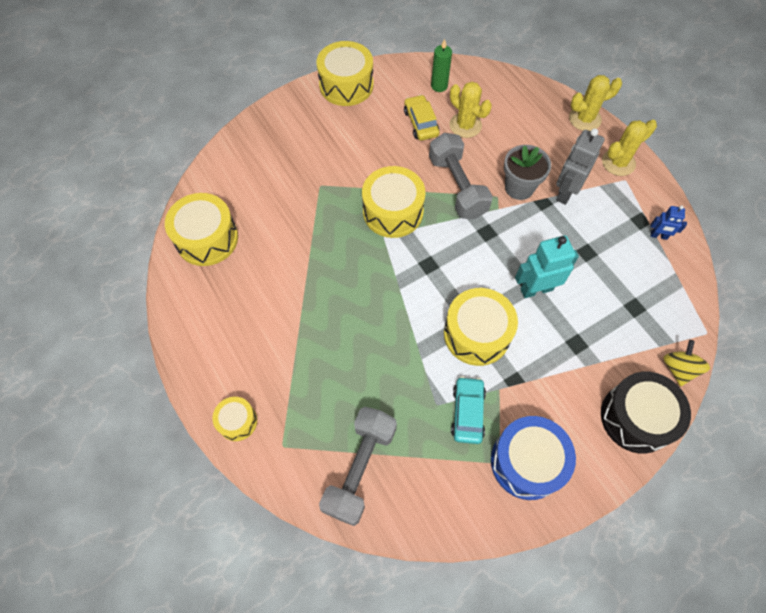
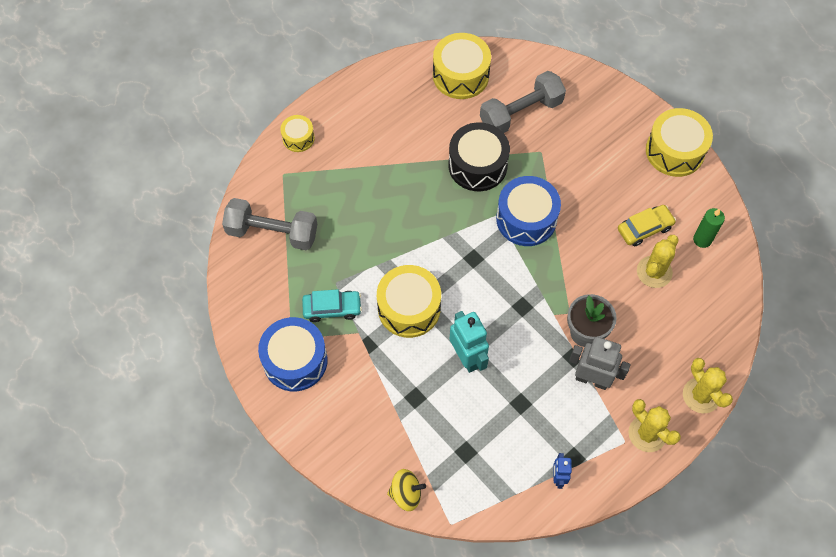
camera: 80 degrees right, 0 degrees up
yellow drum [362,166,426,238] -> blue drum [496,176,561,246]
grey dumbbell [429,133,493,219] -> grey dumbbell moved to [480,71,566,133]
black drum [601,372,691,454] -> black drum moved to [448,122,510,191]

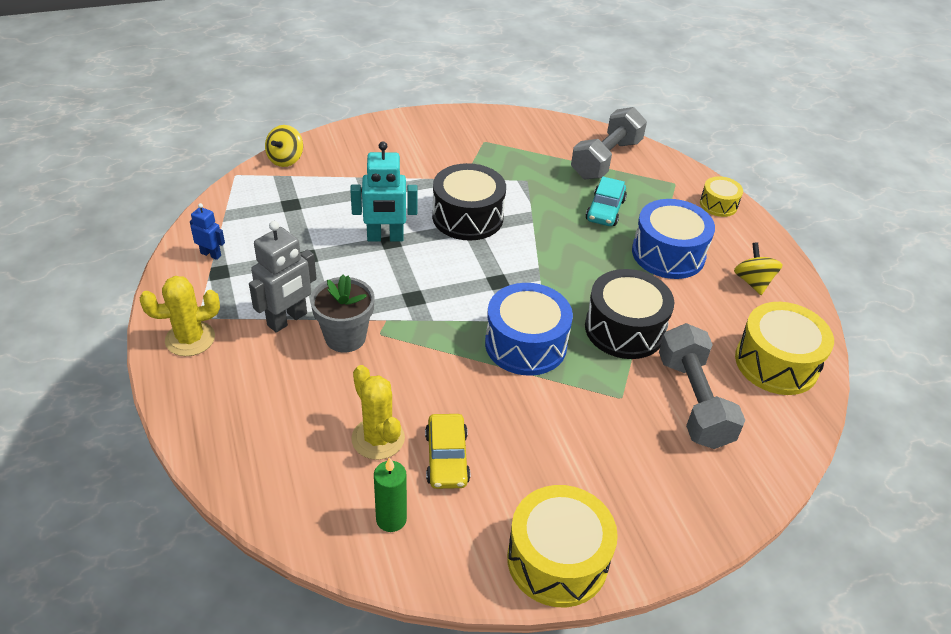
camera: 110 degrees right, 20 degrees down
blue drum [258,317,328,391] -> blue drum moved to [632,199,715,279]
turquoise car [302,289,362,322] -> turquoise car moved to [586,176,627,226]
yellow drum [377,265,441,338] -> black drum [432,163,506,241]
yellow cactus [683,358,733,413] -> none
none -> yellow spinning top [734,242,783,295]

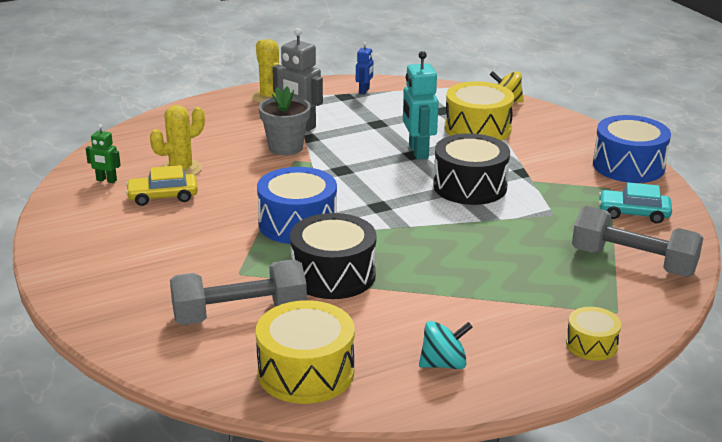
camera: 85 degrees right, 15 degrees down
green candle [374,457,407,532] -> green robot [86,124,121,183]
yellow drum [507,485,618,607] -> yellow drum moved to [445,81,514,141]
turquoise car [586,176,627,226] -> turquoise car moved to [599,182,672,223]
blue drum [632,199,715,279] -> blue drum moved to [593,115,671,183]
yellow spinning top [734,242,783,295] -> turquoise spinning top [419,321,473,369]

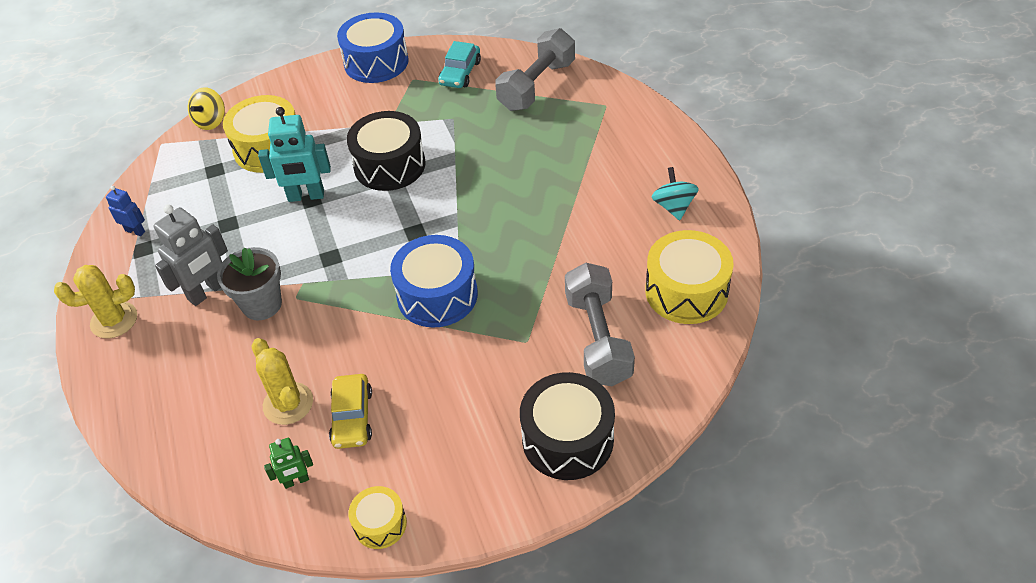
camera: 80 degrees left, 20 degrees up
green robot [86,124,121,183] -> green robot turned 45 degrees clockwise [264,438,313,489]
black drum [290,213,377,299] -> black drum moved to [520,372,615,480]
yellow drum [566,307,621,361] -> yellow drum moved to [348,486,407,549]

